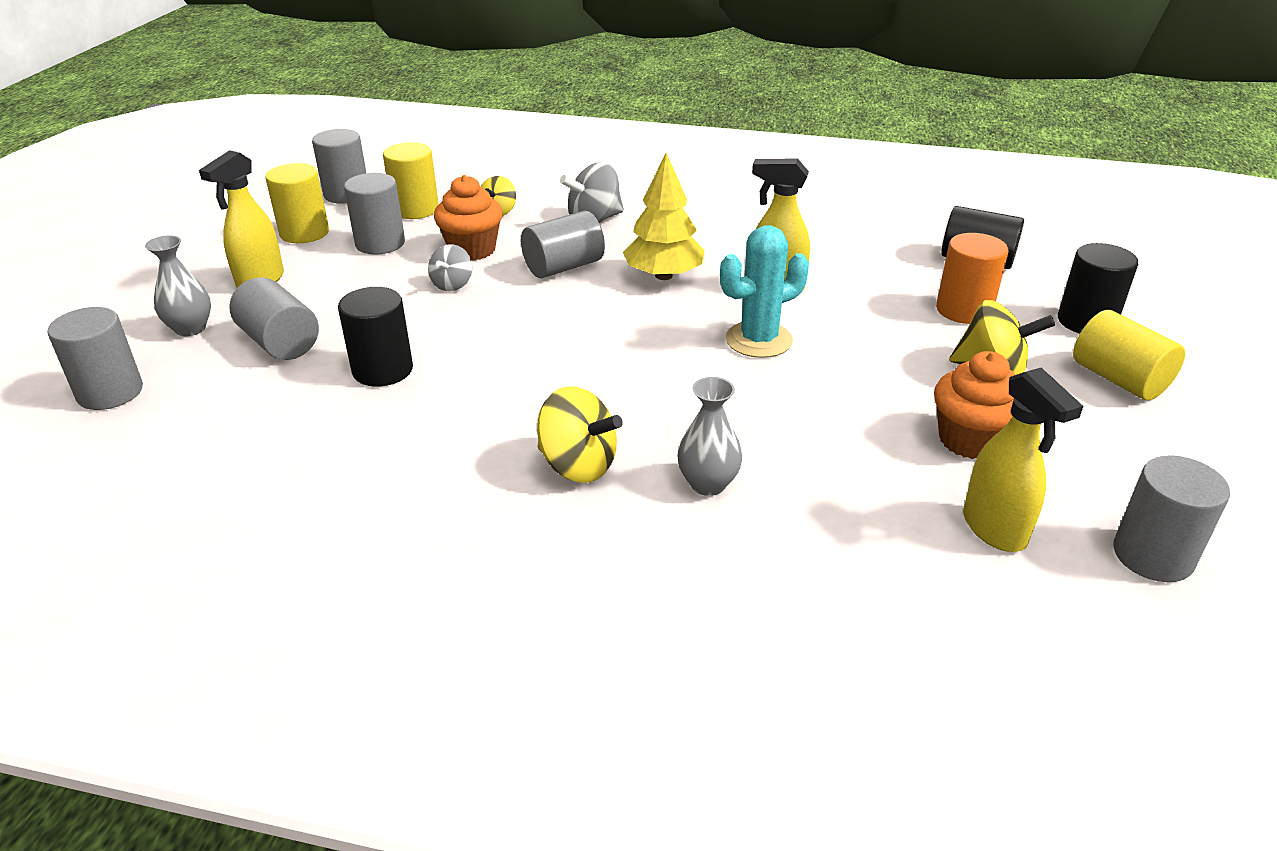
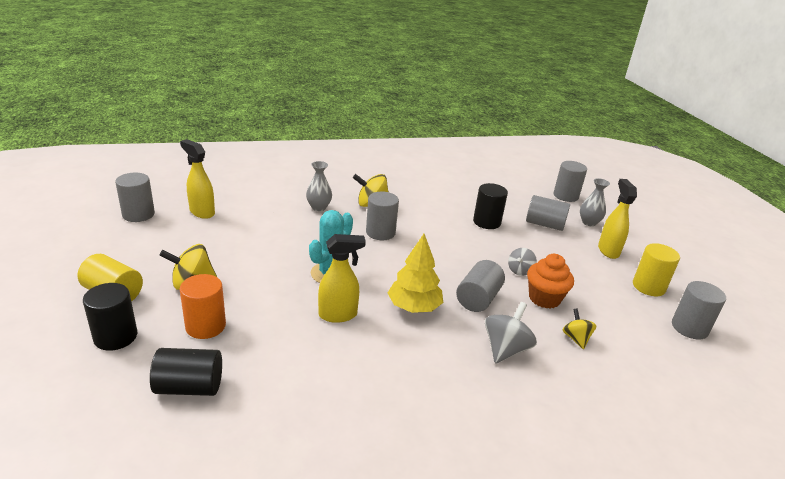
camera: 150 degrees right, 5 degrees down
grey cylinder [344,173,405,255] -> grey cylinder moved to [366,192,399,240]
yellow cylinder [383,142,439,219] -> none
grey spinning top [428,244,472,291] -> grey spinning top turned 135 degrees counterclockwise [508,248,537,276]
orange cupcake [934,351,1015,459] -> none

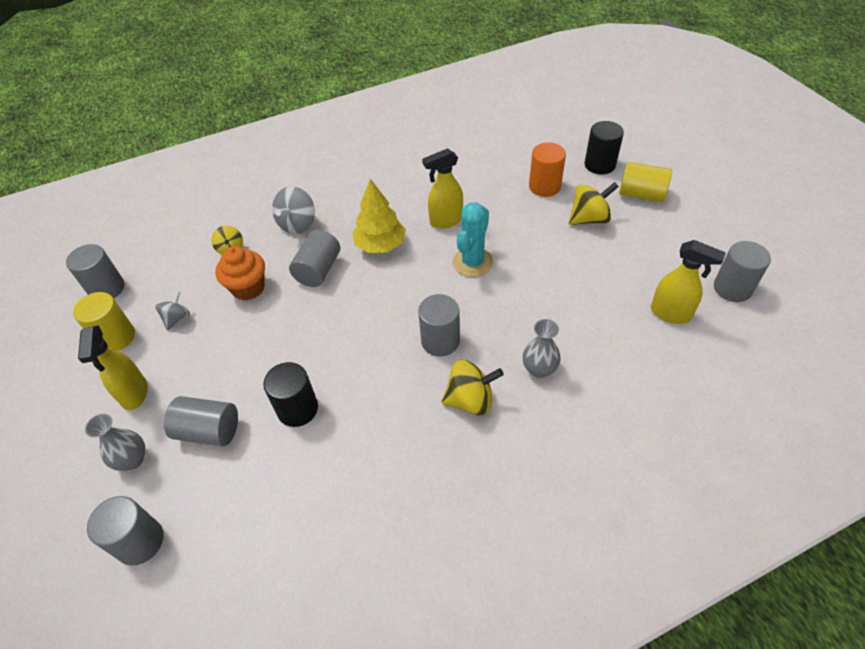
camera: 175 degrees right, 20 degrees up
black cylinder [150,348,222,396] -> none
grey spinning top [508,248,537,276] -> grey spinning top moved to [155,291,190,331]

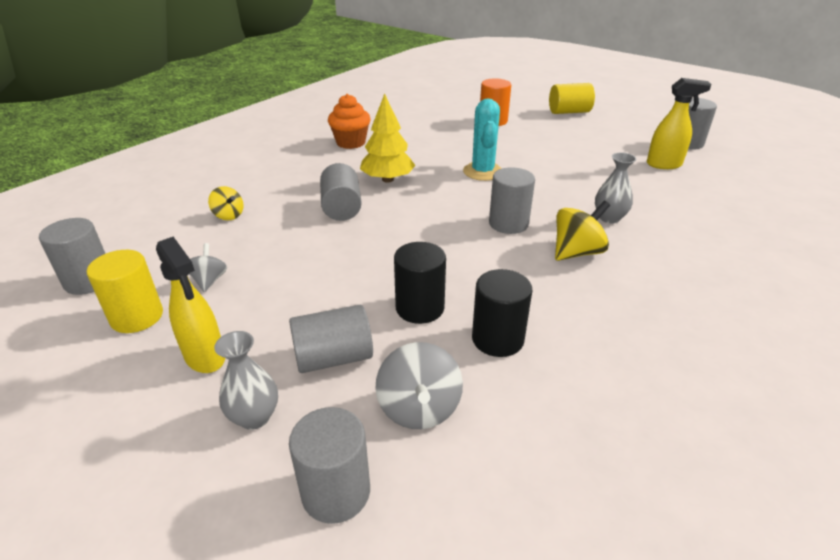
camera: 30 degrees left, 15 degrees down
orange cupcake [215,246,265,300] -> orange cupcake moved to [328,94,371,149]
grey spinning top [272,186,315,234] -> grey spinning top moved to [376,342,463,429]
yellow spray bottle [422,149,463,229] -> none
yellow spinning top [569,182,619,225] -> none
black cylinder [585,121,624,174] -> black cylinder moved to [472,269,532,357]

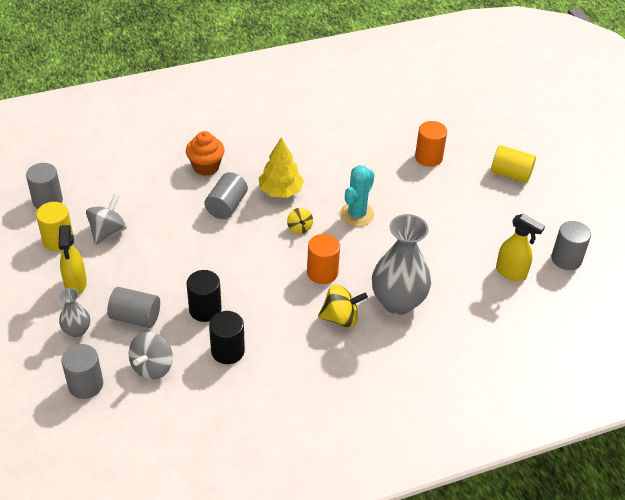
camera: 30 degrees right, 10 degrees up
grey spinning top [189,243,227,292] -> grey spinning top [86,194,127,245], size x1.60
yellow spinning top [208,186,244,220] -> yellow spinning top moved to [287,208,313,234]
orange cupcake [328,94,371,149] -> orange cupcake moved to [186,131,224,176]
grey cylinder [489,167,535,234] -> orange cylinder [307,234,340,284]
grey vase [595,153,636,224] -> grey vase [372,214,431,315], size x2.00

